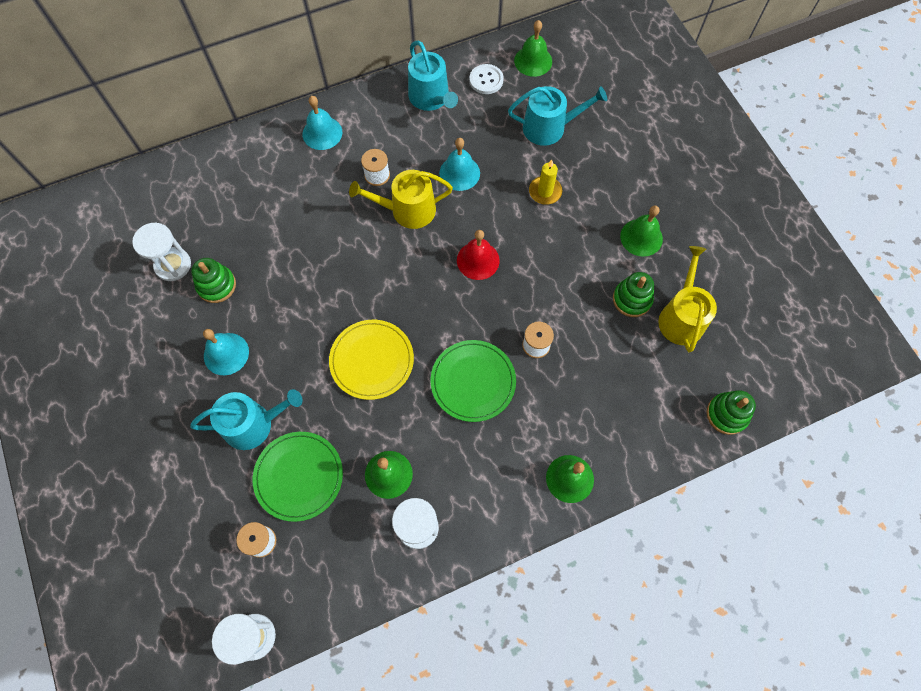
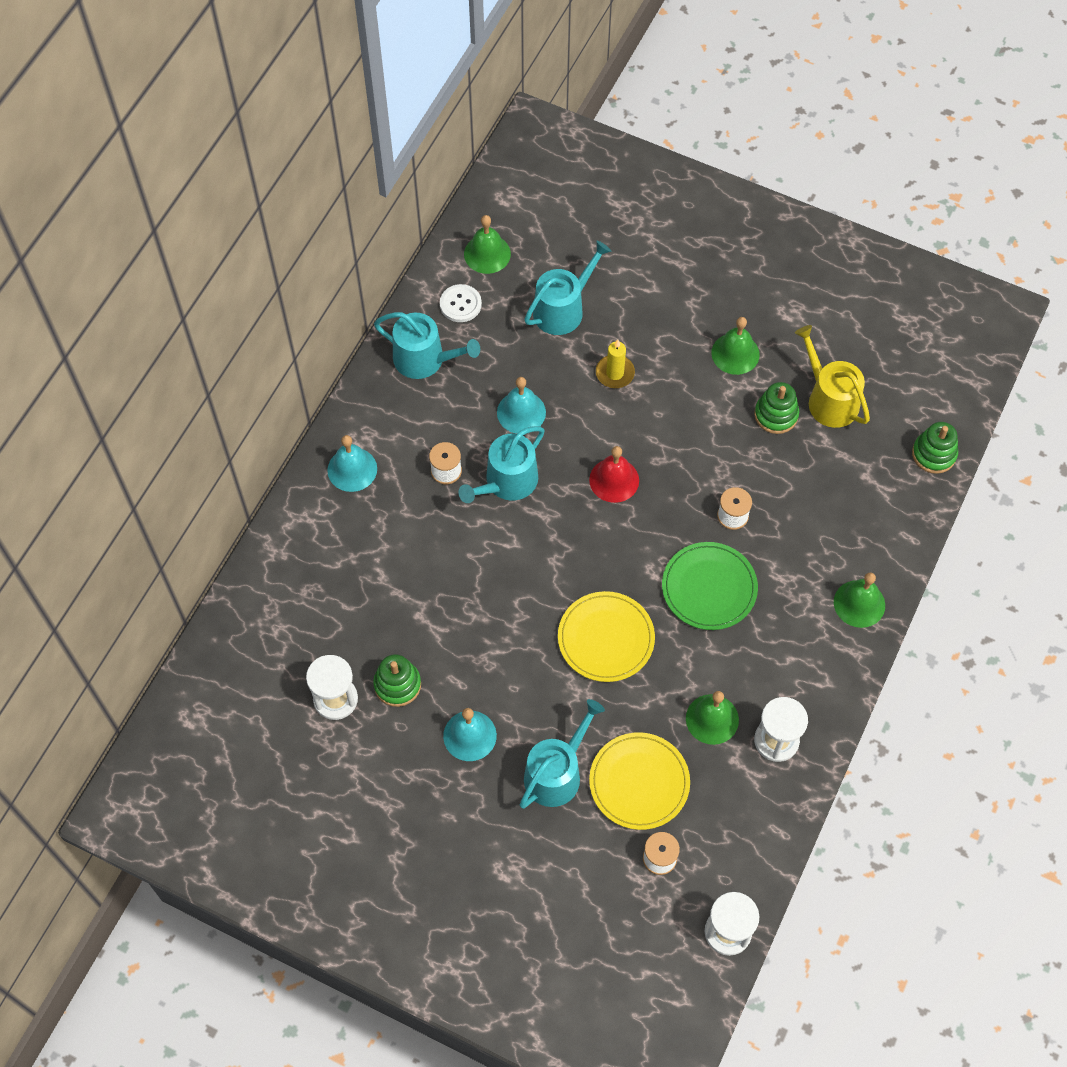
camera: 40 degrees left, 5 degrees down
green plate [253,432,343,522] -> yellow plate [589,732,690,830]
yellow watering can [349,170,453,229] -> turquoise watering can [458,426,545,503]

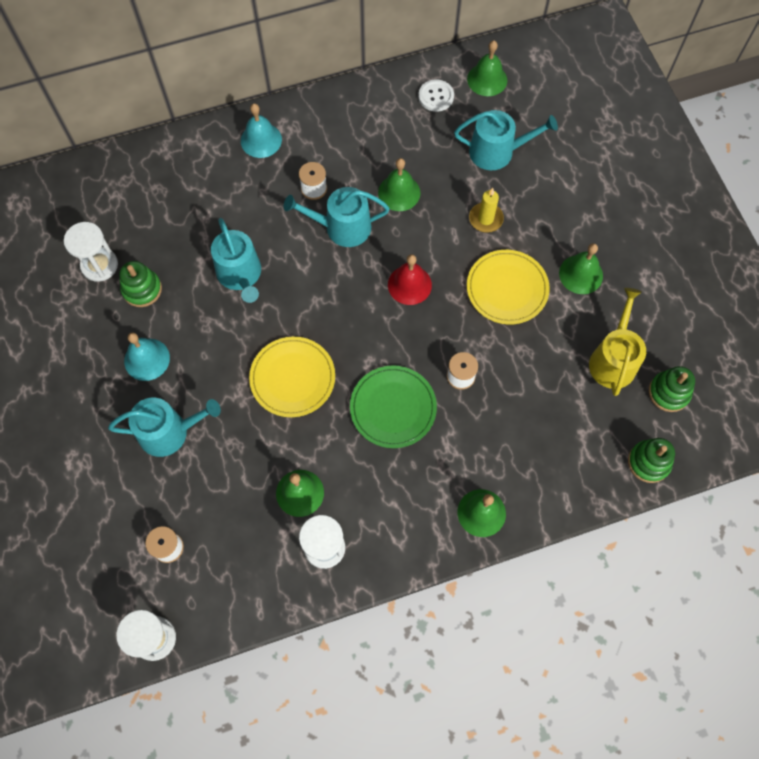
camera: 45 degrees right, 5 degrees up
turquoise watering can [374,312,480,379] -> turquoise watering can moved to [211,218,261,303]
turquoise bell [497,377,546,434] -> green bell [378,158,420,211]
yellow plate [589,732,690,830] -> yellow plate moved to [467,250,550,325]
green stacking toy [754,382,799,434] -> green stacking toy moved to [649,366,695,412]

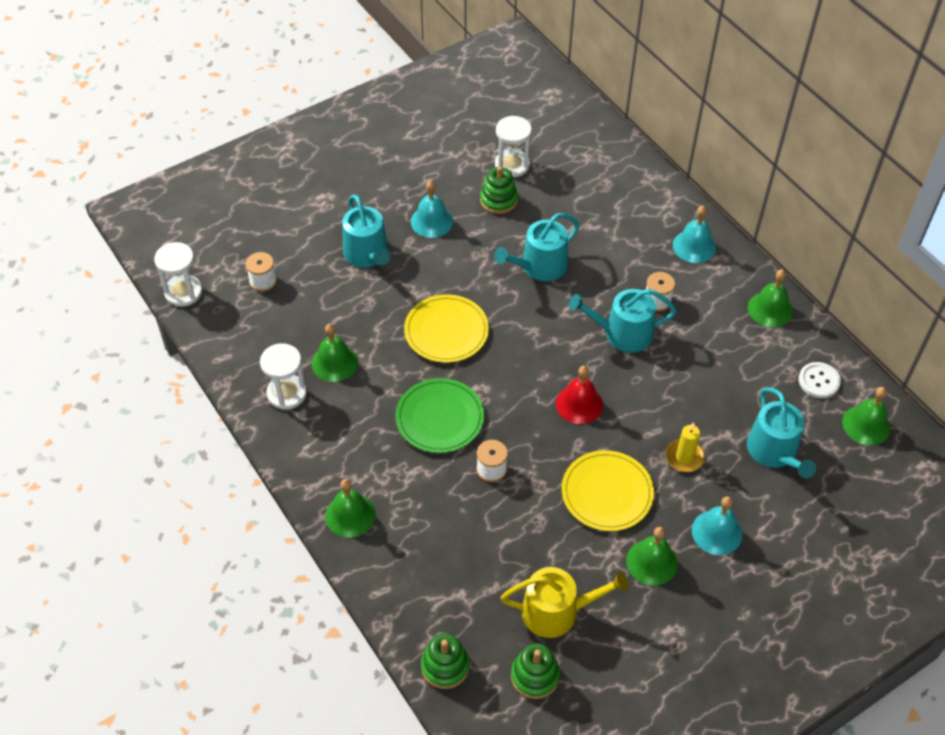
camera: 75 degrees right, 15 degrees down
turquoise watering can [284,187,390,247] -> turquoise watering can turned 75 degrees counterclockwise [569,289,677,352]
green bell [378,158,420,211] -> green bell moved to [748,269,793,327]
none -> turquoise bell [692,496,742,555]

